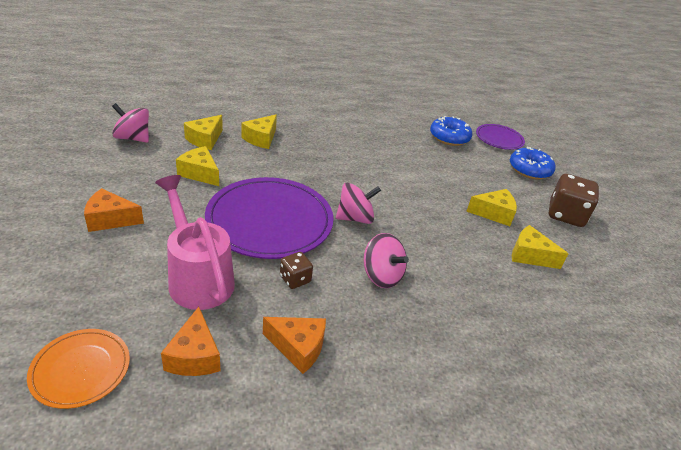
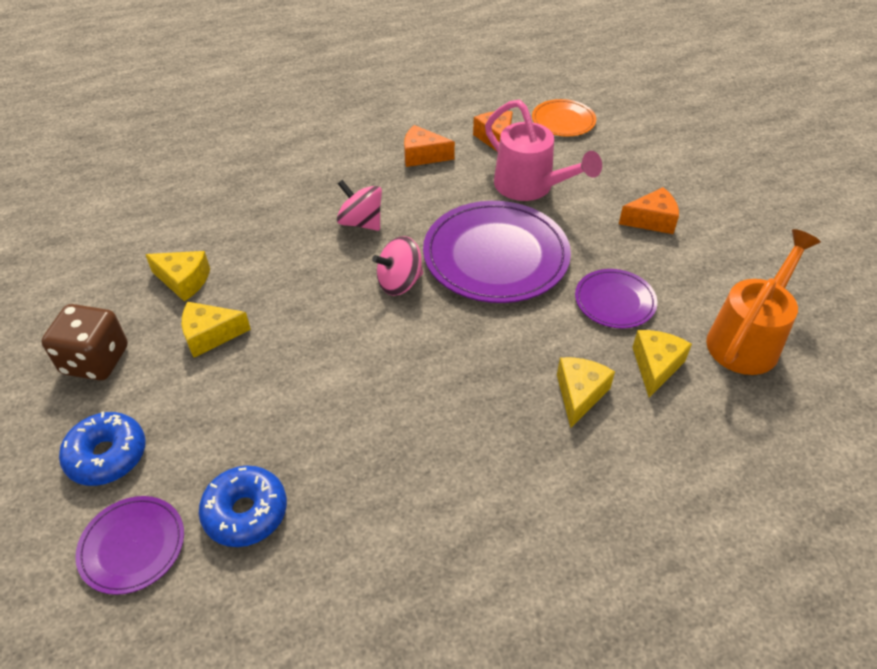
camera: 175 degrees right, 10 degrees up
pink spinning top [112,103,149,143] -> orange watering can [706,229,821,375]
yellow cheese [176,146,219,186] -> purple plate [575,269,657,328]
brown dice [280,252,313,289] -> none

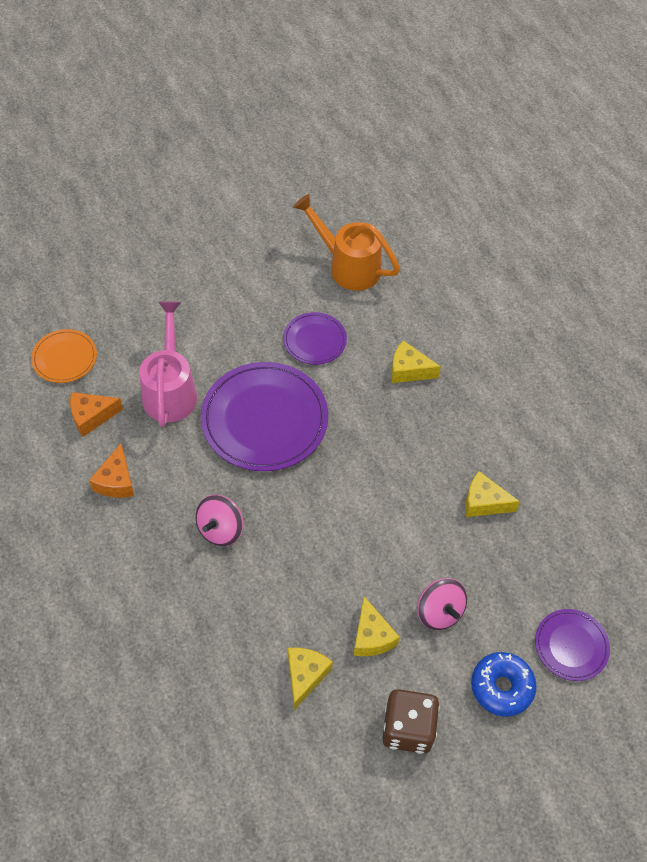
camera: 95 degrees left, 10 degrees up
blue donut [199,466,287,547] -> none
pink spinning top [372,236,423,296] -> pink spinning top moved to [417,578,467,630]
pink watering can [485,100,602,201] -> pink watering can turned 45 degrees counterclockwise [139,302,197,427]
orange cheese [619,187,679,234] -> none
yellow cheese [632,330,692,398] -> yellow cheese moved to [465,471,520,517]

